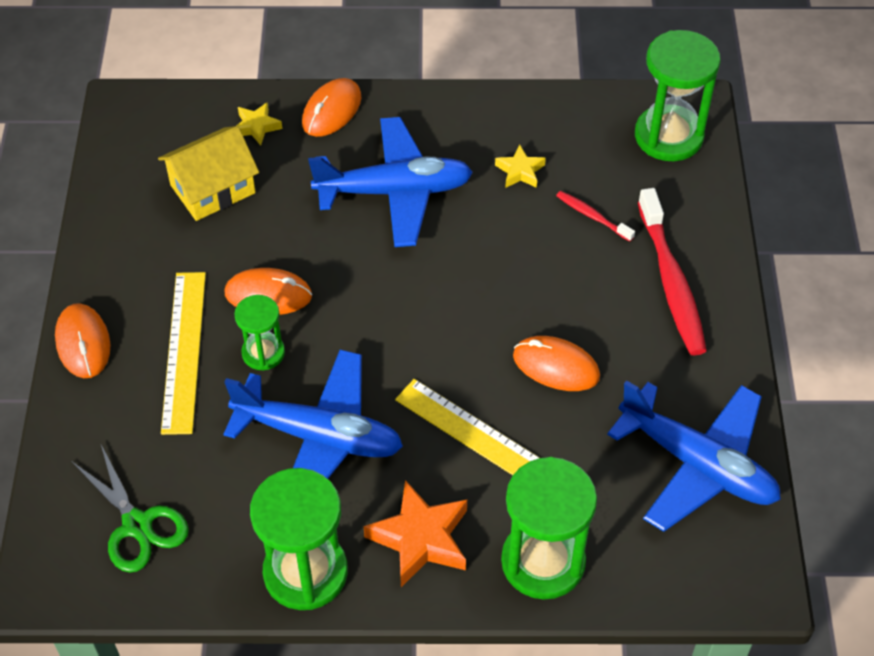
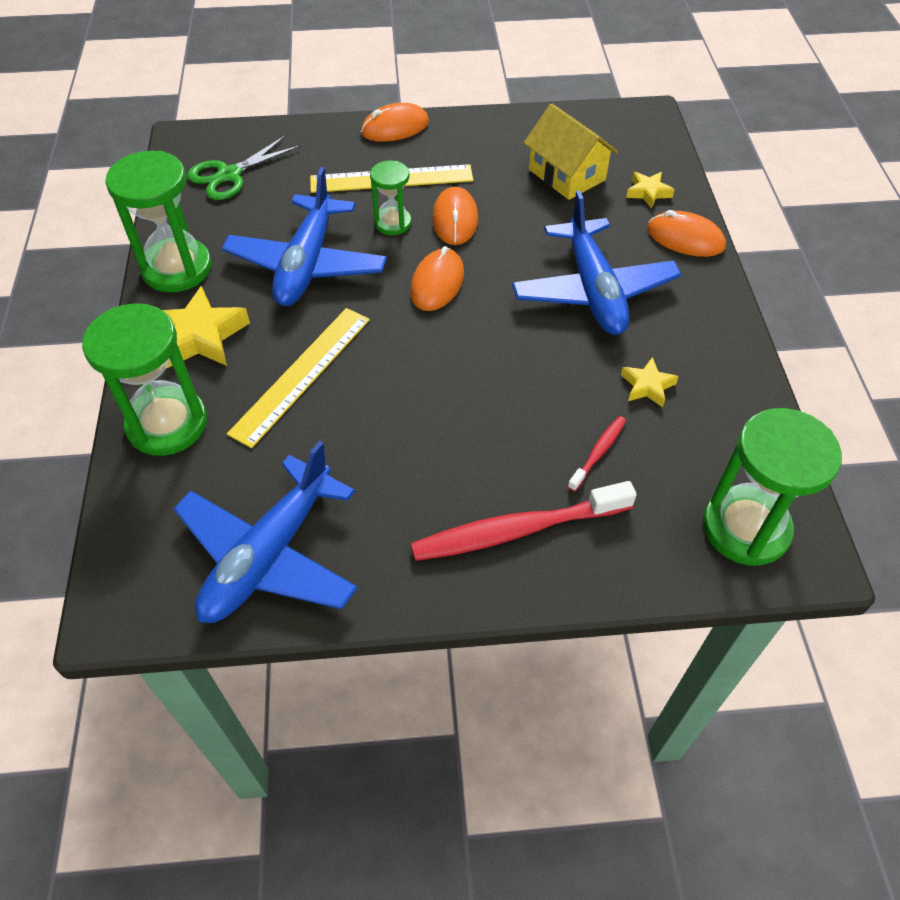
camera: 85 degrees right, 0 degrees up
orange star [364,480,467,587] -> yellow star [163,286,250,368]
orange mouse [513,336,600,391] -> orange mouse moved to [410,246,464,311]

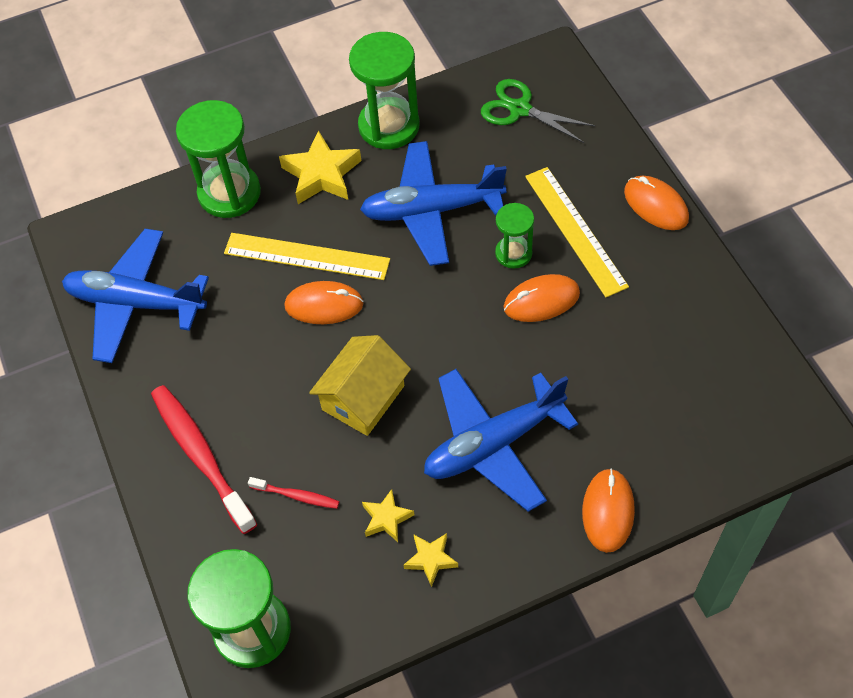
camera: 75 degrees right, 5 degrees up
orange mouse [410,246,464,311] -> orange mouse moved to [284,281,364,324]
yellow house [524,103,618,200] -> yellow house moved to [309,335,411,436]
yellow star [626,172,675,209] -> yellow star moved to [403,533,458,587]

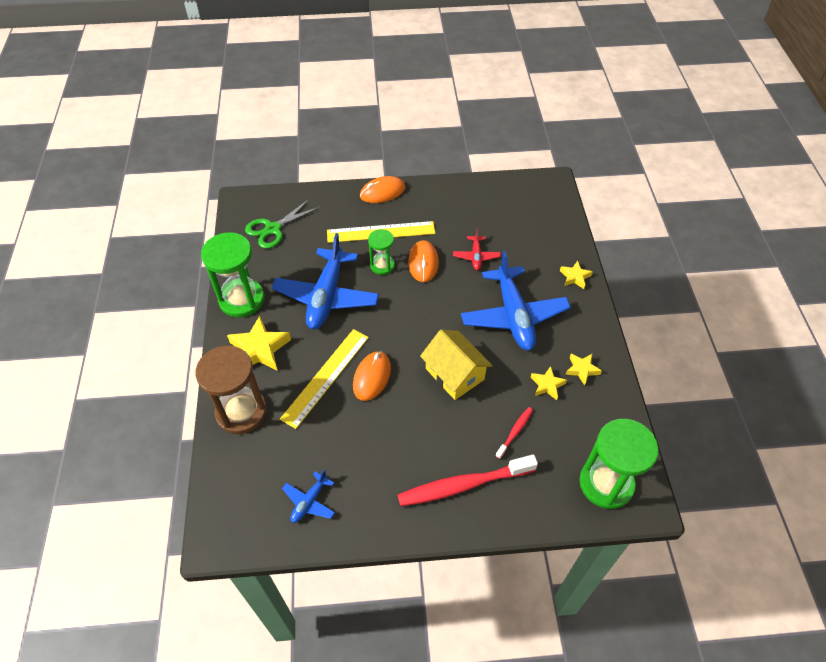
camera: 75 degrees left, 5 degrees down
blue plane [62,229,209,363] -> blue plane [282,470,335,523], size x0.46
green hourglass [176,100,261,218] -> brown hourglass [196,345,267,434]
orange mouse [582,468,635,553] -> yellow star [560,261,593,289]
none -> red plane [453,228,501,270]

